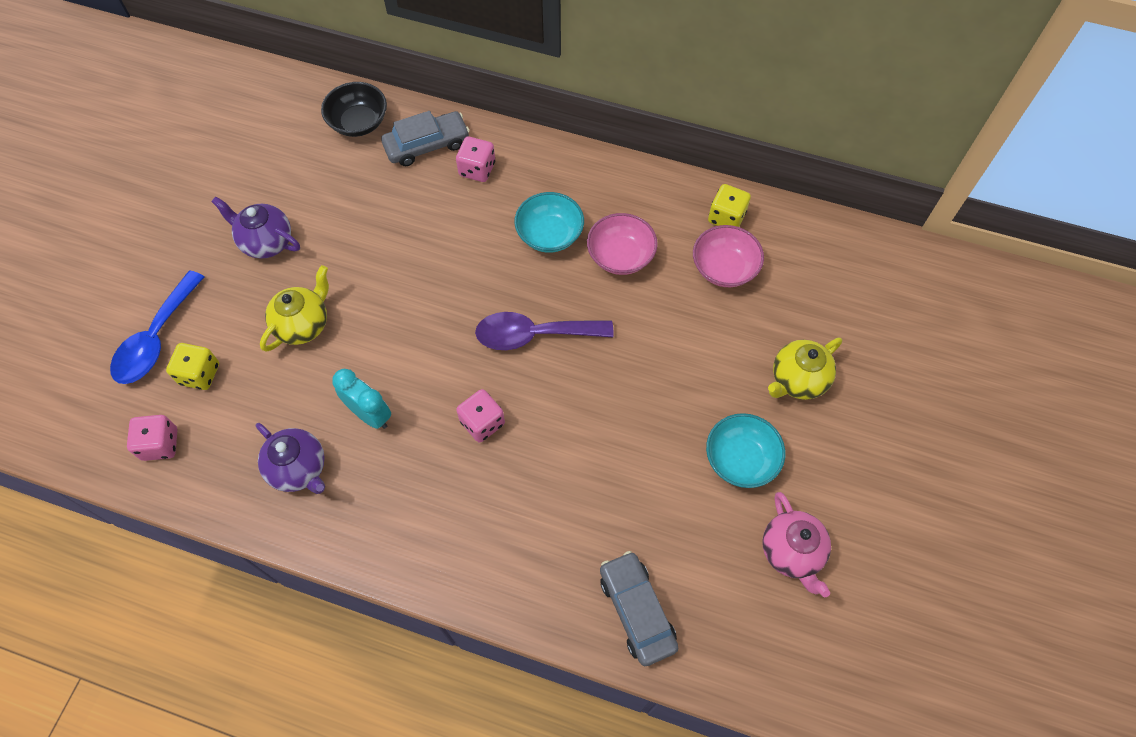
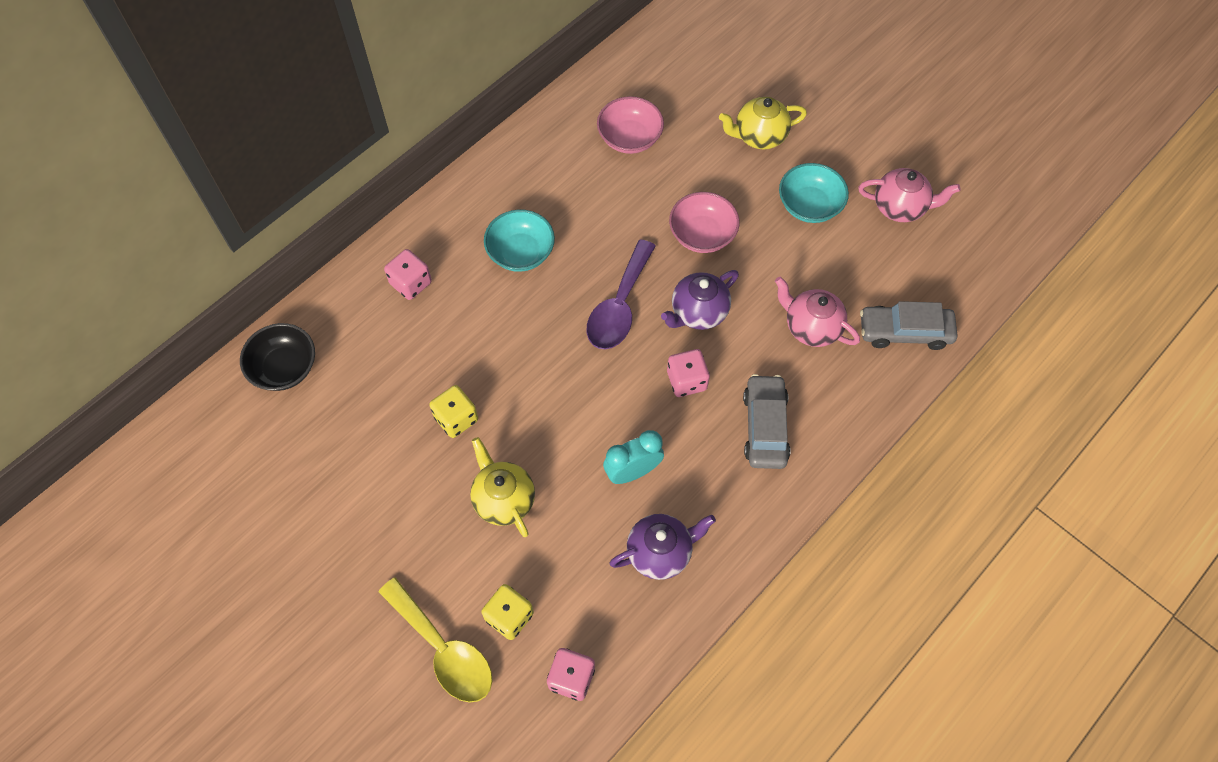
camera: 65 degrees left, 0 degrees up
blue spoon [110,270,204,384] -> yellow spoon [379,577,492,703]
purple teapot [211,196,300,259] -> purple teapot moved to [661,270,739,330]
grey car [381,111,470,166] -> grey car moved to [743,374,790,469]
pink bowl [587,213,658,275] -> pink bowl moved to [669,192,740,253]
yellow dice [708,184,751,227] -> yellow dice moved to [429,385,478,438]
yellow teapot [768,338,842,400] -> yellow teapot turned 90 degrees clockwise [719,97,807,149]
none -> pink teapot [775,277,860,347]

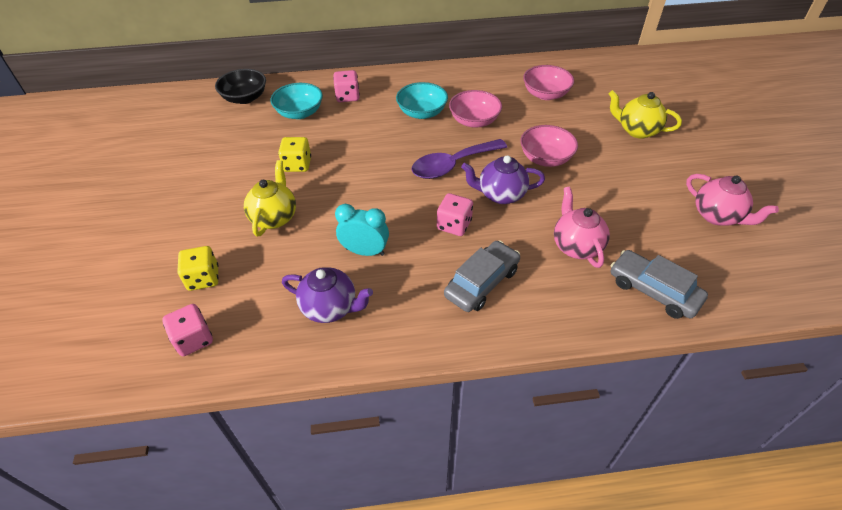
camera: 40 degrees right, 15 degrees down
yellow spoon [379,577,492,703] -> none
turquoise bowl [779,163,849,223] -> turquoise bowl moved to [270,83,323,119]
none -> pink bowl [449,90,502,128]

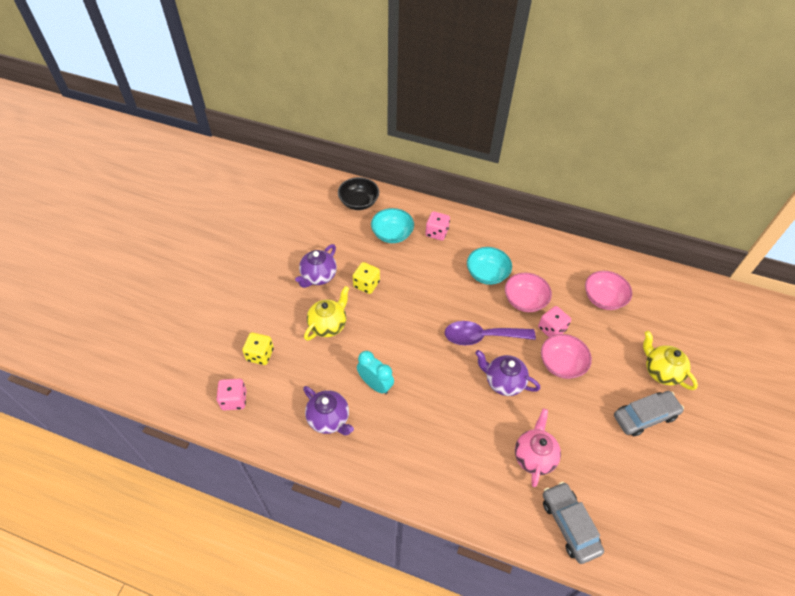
camera: 25 degrees right, 5 degrees up
pink dice [437,193,473,236] -> pink dice moved to [538,306,571,337]
grey car [444,240,520,312] -> grey car moved to [614,391,684,436]
pink teapot [686,174,779,226] -> none
none -> purple teapot [295,244,337,288]

